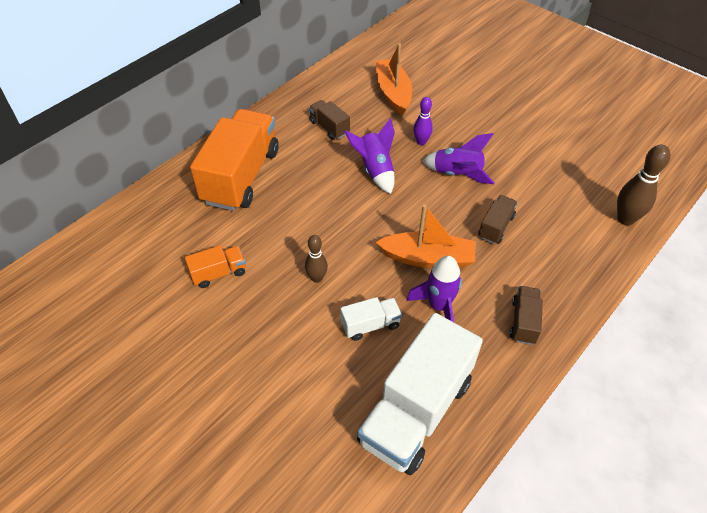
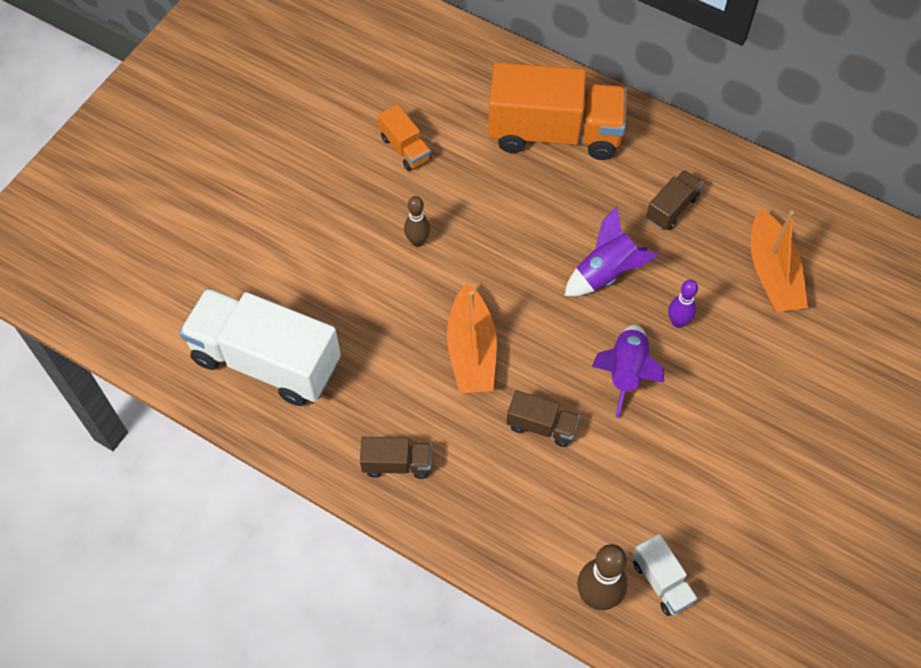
camera: 80 degrees right, 10 degrees up
white truck [340,297,402,341] -> white truck moved to [632,534,698,616]
orange boat [375,43,412,116] -> orange boat turned 105 degrees clockwise [751,209,808,312]
purple rocket [406,256,462,322] -> none

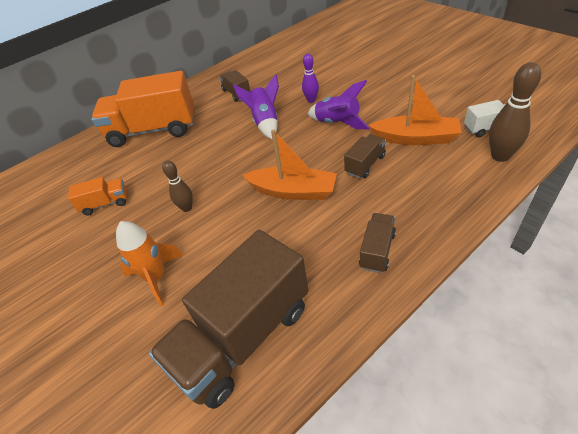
camera: 65 degrees left, 15 degrees down
white truck [179,288,341,406] -> brown truck [149,230,308,409]
orange truck [488,62,627,160] -> orange truck turned 120 degrees counterclockwise [92,71,194,147]
orange boat [751,209,808,312] -> orange boat moved to [368,75,462,145]
none -> orange rocket [116,221,183,306]

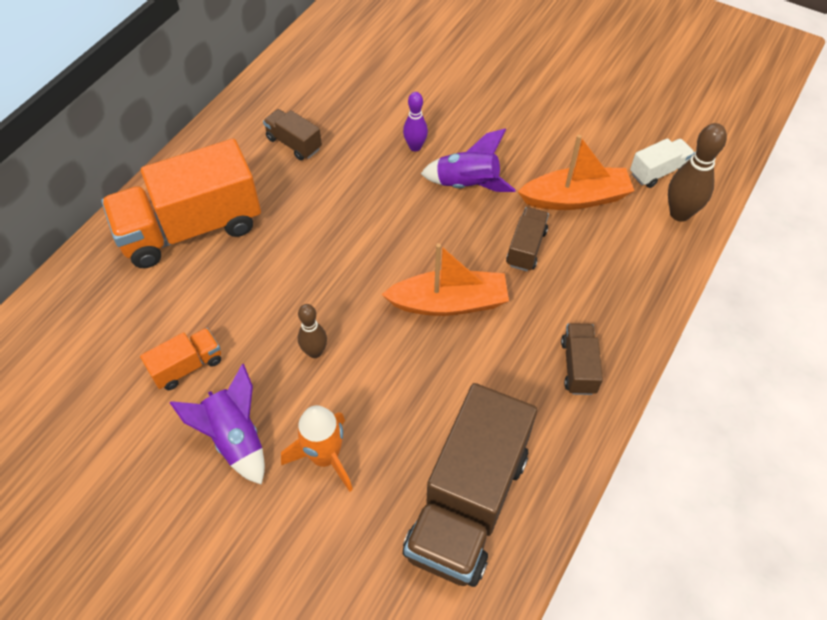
camera: 25 degrees left, 10 degrees up
purple rocket [233,74,279,140] -> purple rocket moved to [170,364,265,485]

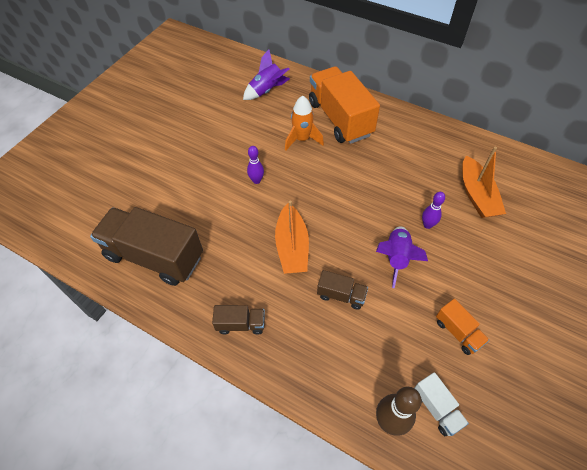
camera: 90 degrees right, 0 degrees up
orange truck [140,328,221,390] -> orange truck moved to [436,299,489,355]
purple rocket [170,364,265,485] -> purple rocket moved to [243,49,290,100]
brown truck [263,109,322,160] -> none
orange rocket [281,405,353,492] -> orange rocket moved to [285,96,324,151]
brown bowling pin [298,304,327,358] -> purple bowling pin [247,146,264,184]
orange boat [518,135,634,210] -> orange boat moved to [462,147,506,218]

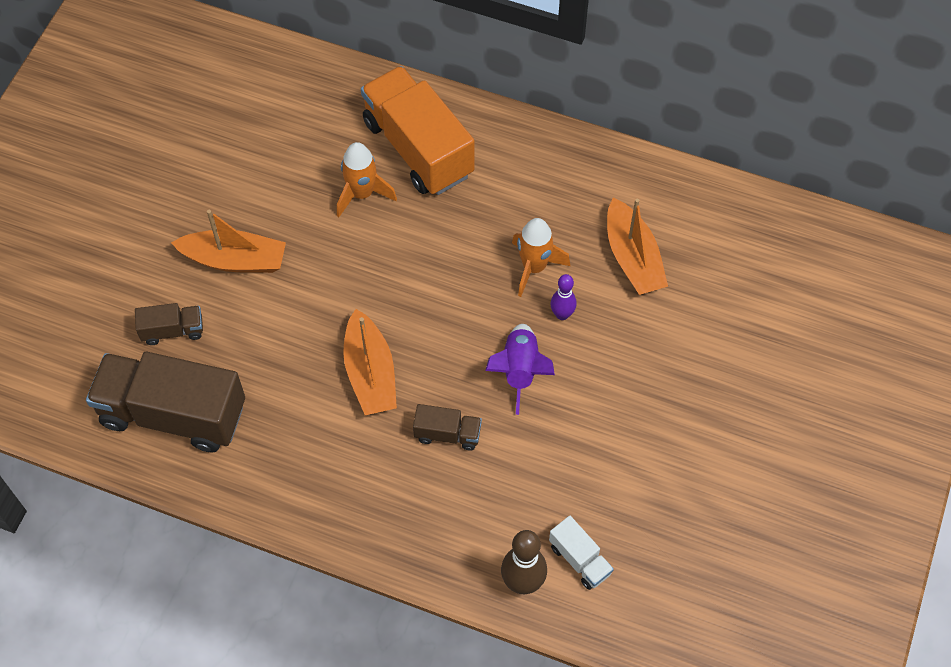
camera: 10 degrees left, 5 degrees up
brown truck [212,305,265,335] -> brown truck moved to [135,303,203,345]
purple rocket [243,49,290,100] -> none
purple bowling pin [247,146,264,184] -> none
orange truck [436,299,489,355] -> none
none -> orange boat [171,210,286,273]
none -> orange rocket [512,218,570,297]

